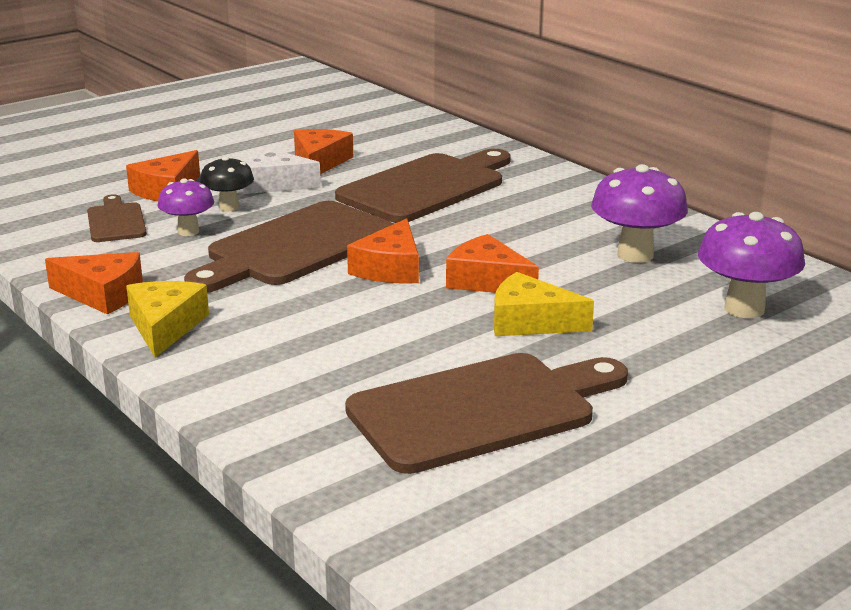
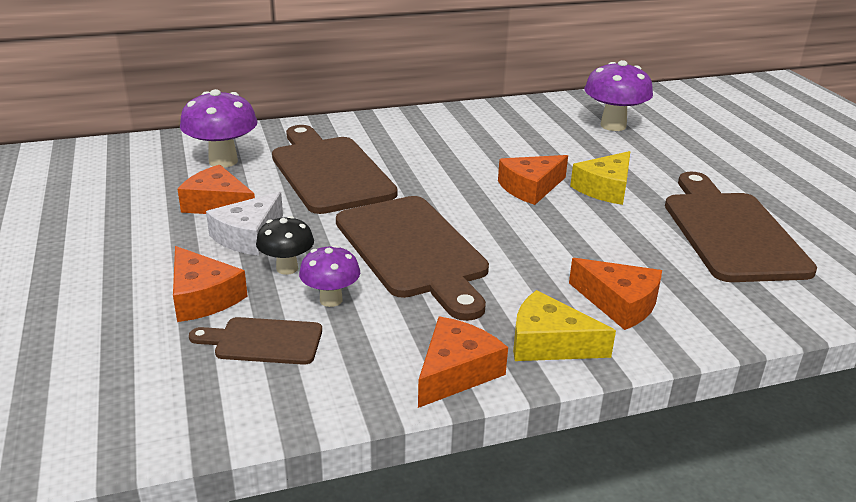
camera: 70 degrees left, 5 degrees up
orange cheese [347,218,419,284] -> orange cheese moved to [569,258,662,330]
purple mushroom [591,164,688,263] -> purple mushroom moved to [180,89,257,168]

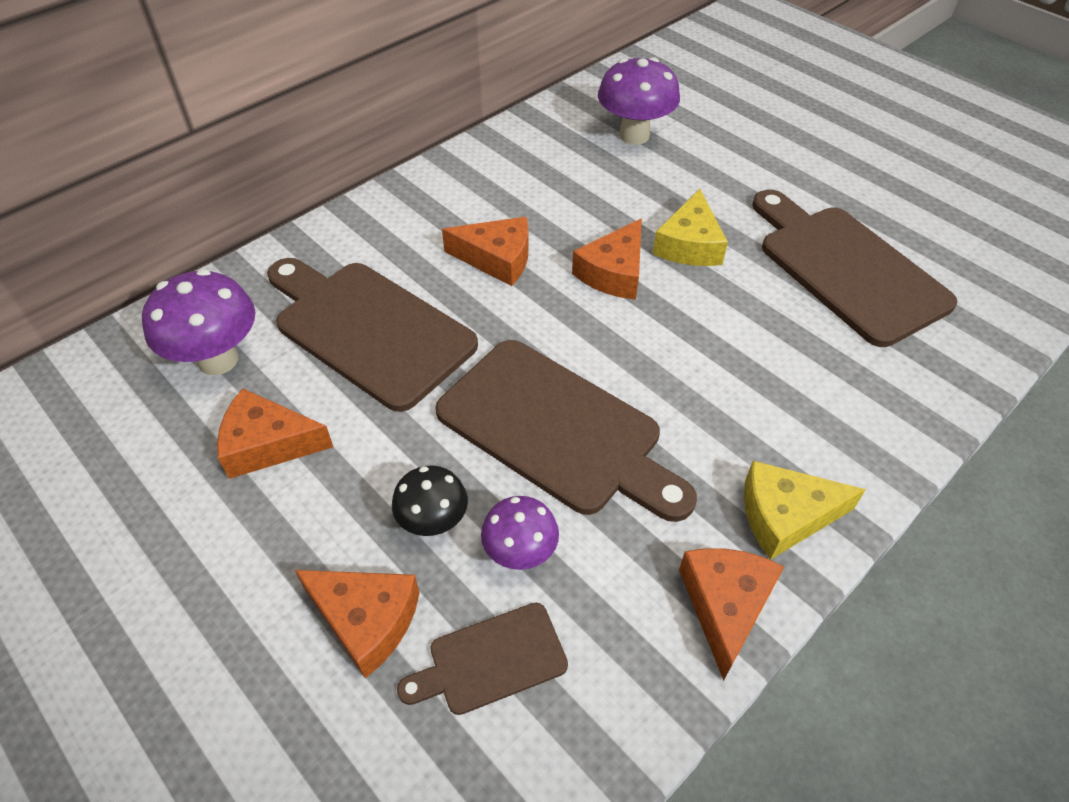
camera: 25 degrees left, 20 degrees up
white cheese [206,192,283,256] -> none
orange cheese [569,258,662,330] -> orange cheese moved to [442,217,529,286]

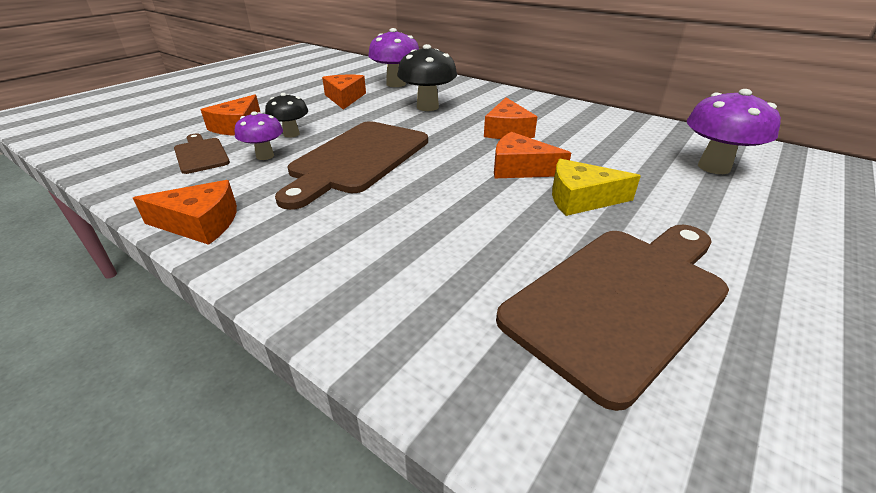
camera: 80 degrees right, 15 degrees down
brown cutting board [267,258,478,412] -> black mushroom [397,44,457,111]
yellow cheese [744,461,866,560] -> none

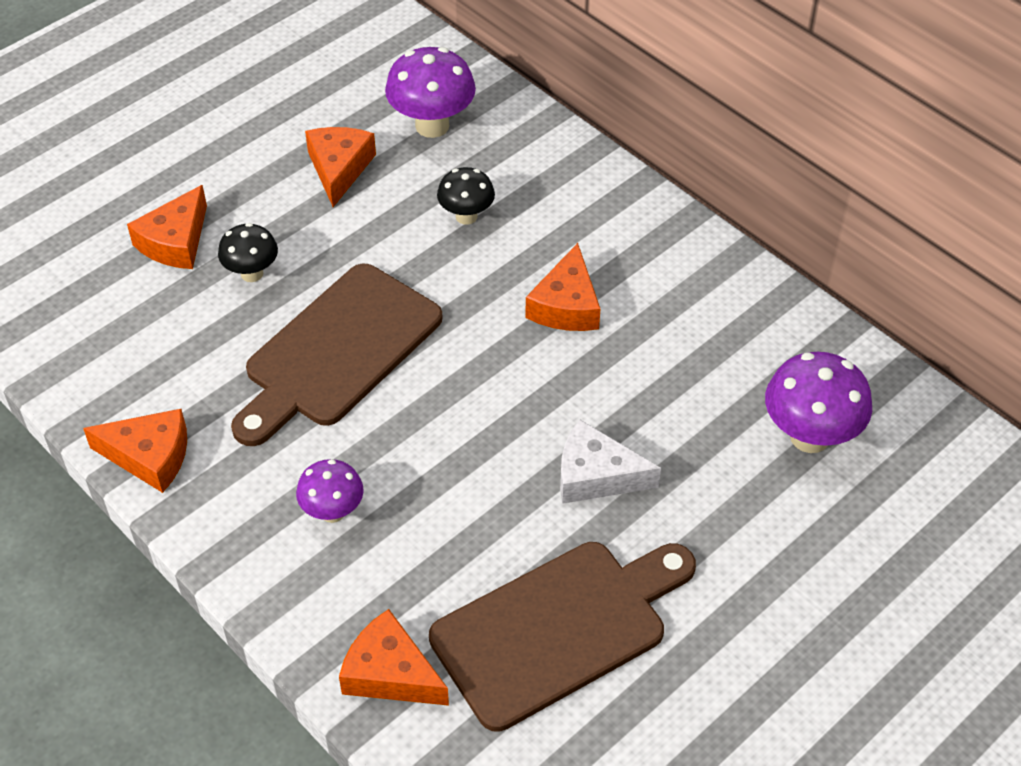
camera: 10 degrees right, 15 degrees up
brown cutting board [174,133,230,174] -> none
purple mushroom [235,111,283,160] -> purple mushroom moved to [296,459,364,523]
black mushroom [397,44,457,111] -> black mushroom [437,167,495,225], size x0.61
orange cheese [494,132,571,178] -> orange cheese moved to [339,609,449,706]
yellow cheese [552,159,641,216] -> white cheese [560,420,661,504]

